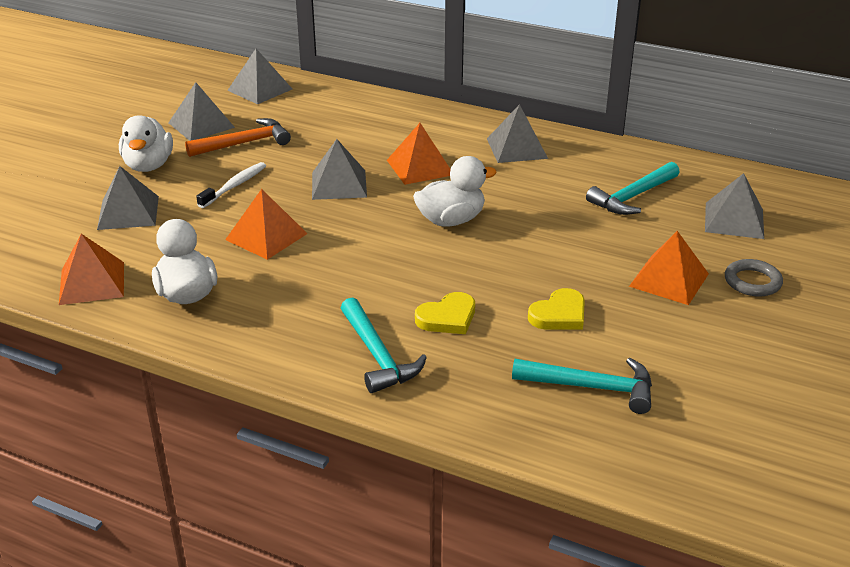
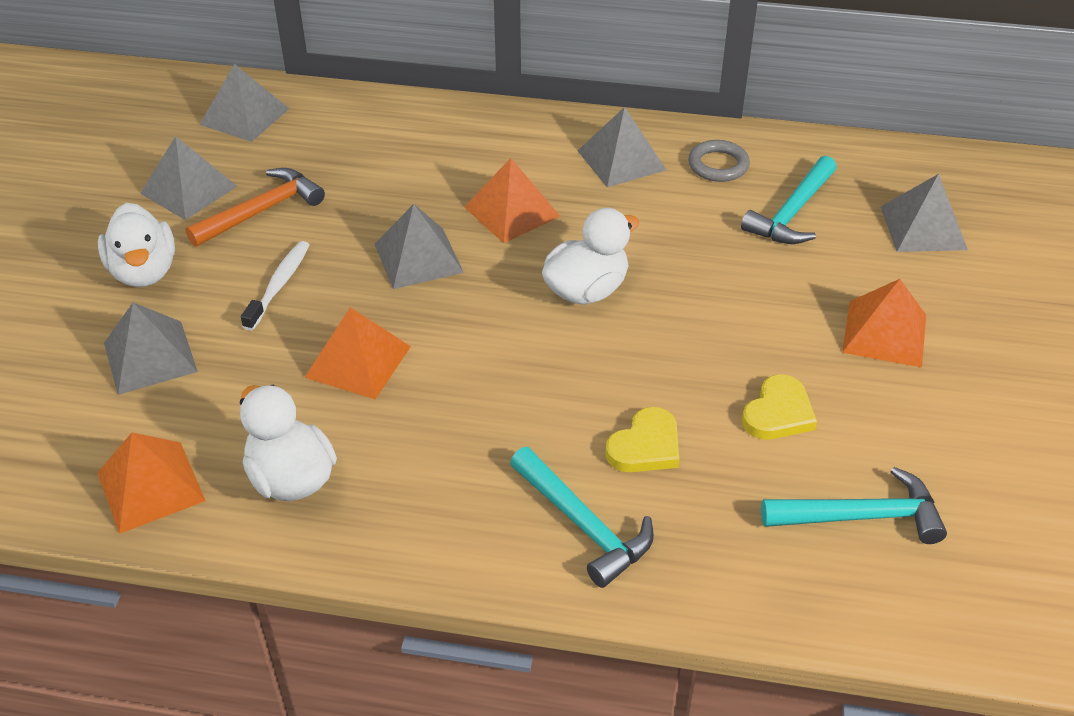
camera: 15 degrees left, 10 degrees up
grey ring [725,259,783,297] -> grey ring moved to [688,140,750,182]

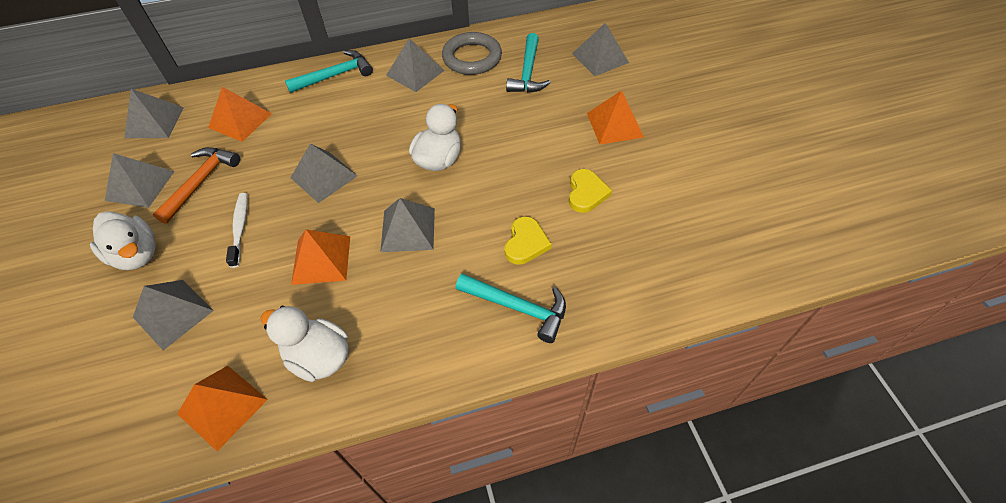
camera: 25 degrees left, 10 degrees up
orange pyramid [464,158,560,243] -> orange pyramid moved to [208,87,272,142]
grey ring [688,140,750,182] -> grey ring [442,32,502,75], size x1.59
turquoise hammer [761,467,947,544] -> turquoise hammer moved to [285,50,373,93]
none -> grey pyramid [380,198,435,252]

